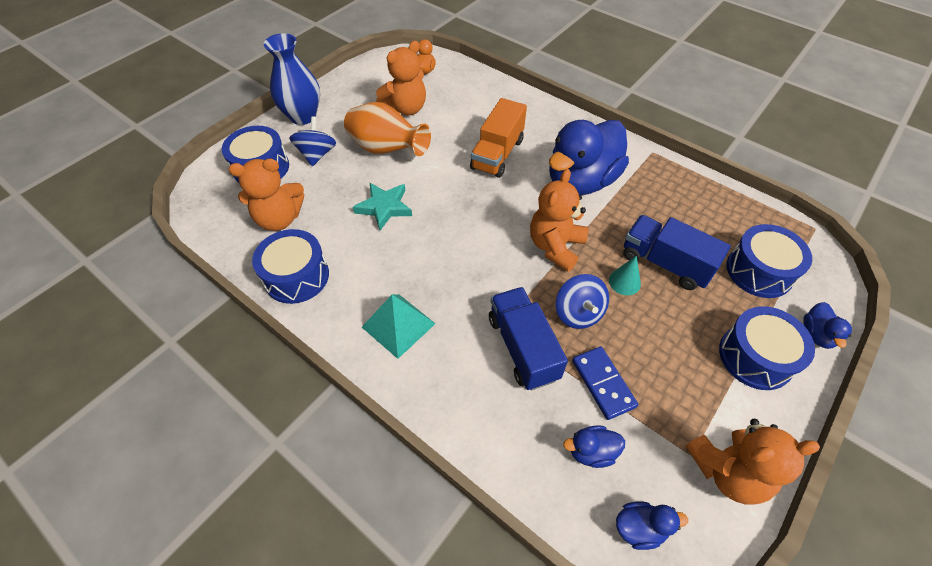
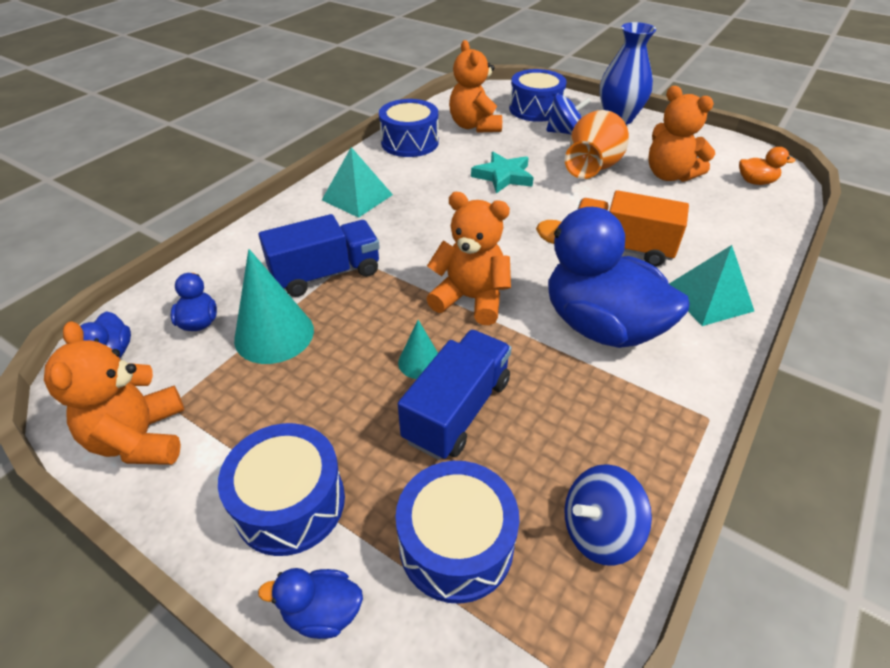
camera: 85 degrees right, 10 degrees down
blue spinning top [556,274,609,329] -> blue spinning top moved to [564,464,652,566]
blue domino [572,347,638,420] -> turquoise cone [234,249,314,364]
none -> turquoise pyramid [669,245,754,326]

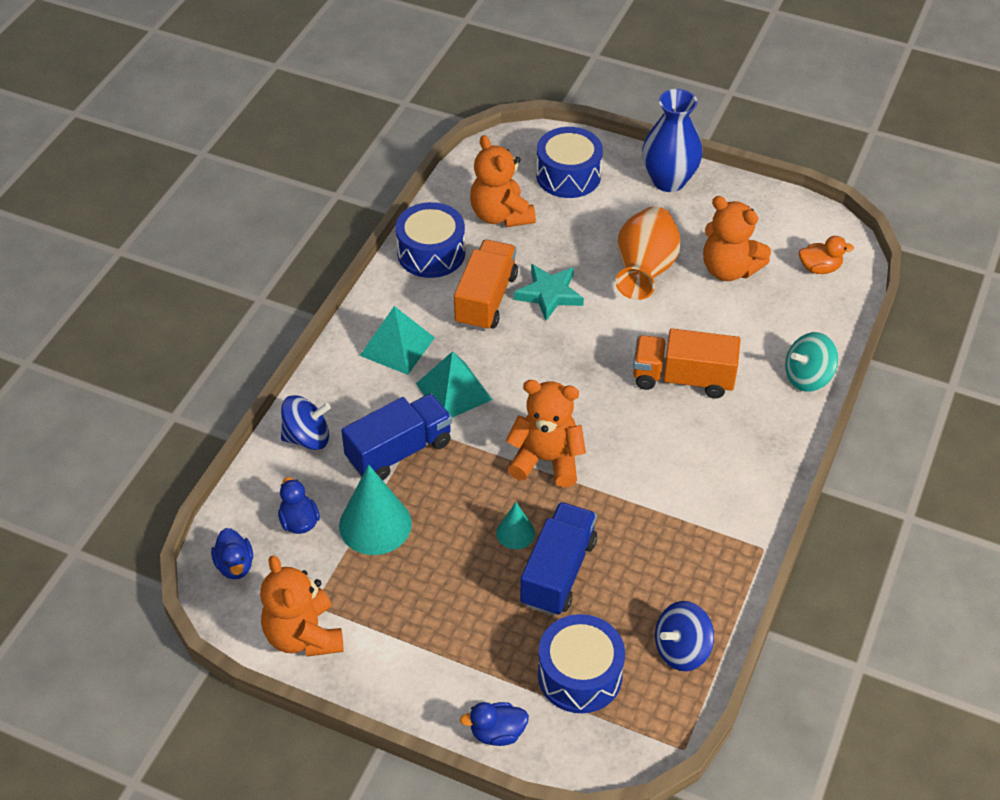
camera: 10 degrees left, 5 degrees up
blue drum [218,423,345,556] -> none
blue duck [536,207,690,348] -> none
blue spinning top [546,94,591,135] -> blue spinning top moved to [281,395,331,450]
turquoise pyramid [669,245,754,326] -> turquoise pyramid moved to [416,351,492,418]
none -> orange truck [454,240,518,331]
none -> turquoise spinning top [785,332,838,392]

